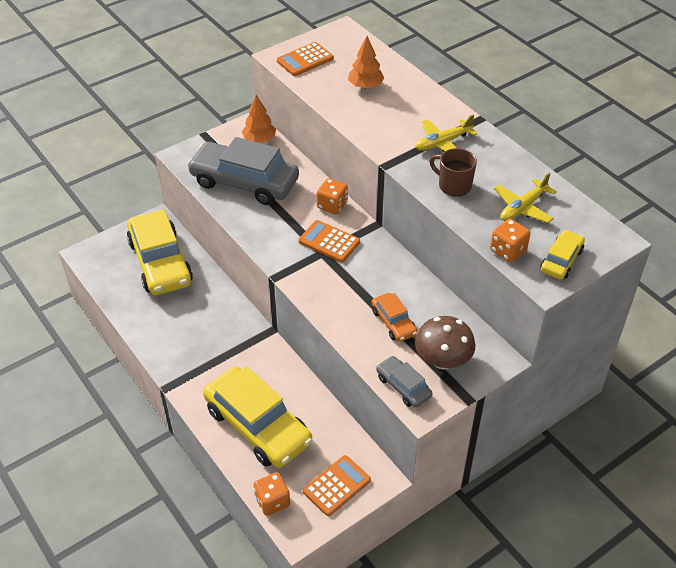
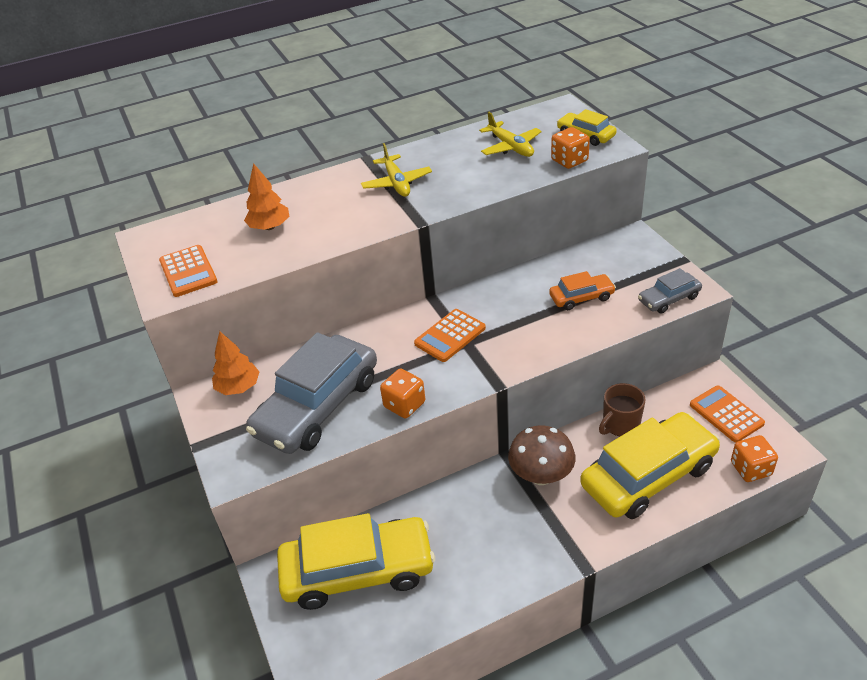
camera: 75 degrees left, 5 degrees down
orange dice [317,178,348,215] -> orange dice moved to [380,368,425,418]
brown mushroom [415,316,475,370] -> brown mushroom moved to [508,425,575,485]
brown mug [429,148,477,197] -> brown mug moved to [599,383,646,436]

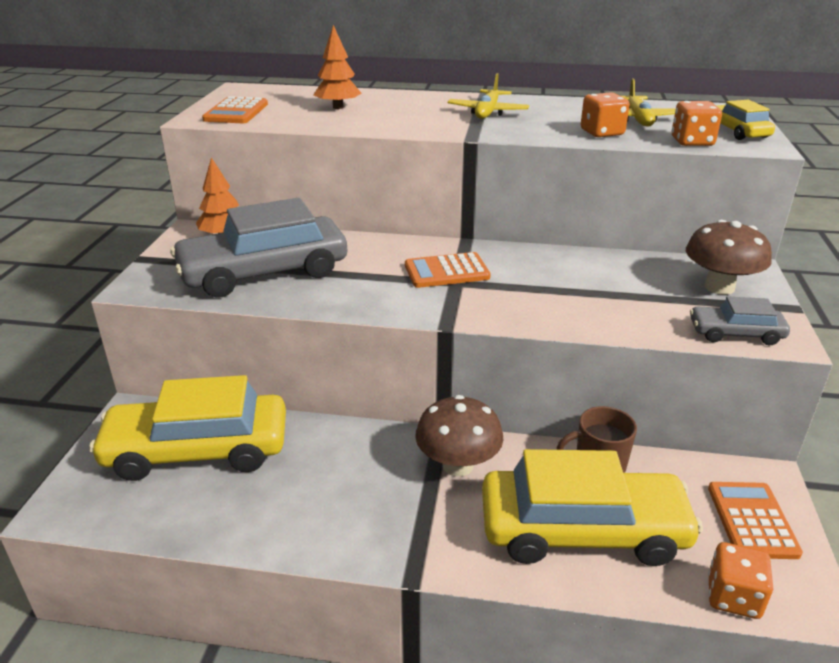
camera: 30 degrees right, 10 degrees down
yellow car [277,513,435,610] -> yellow car turned 150 degrees clockwise [89,375,286,481]
orange dice [380,368,425,418] -> orange dice moved to [581,92,630,137]
orange car [549,271,616,310] -> none
none -> brown mushroom [686,220,772,295]

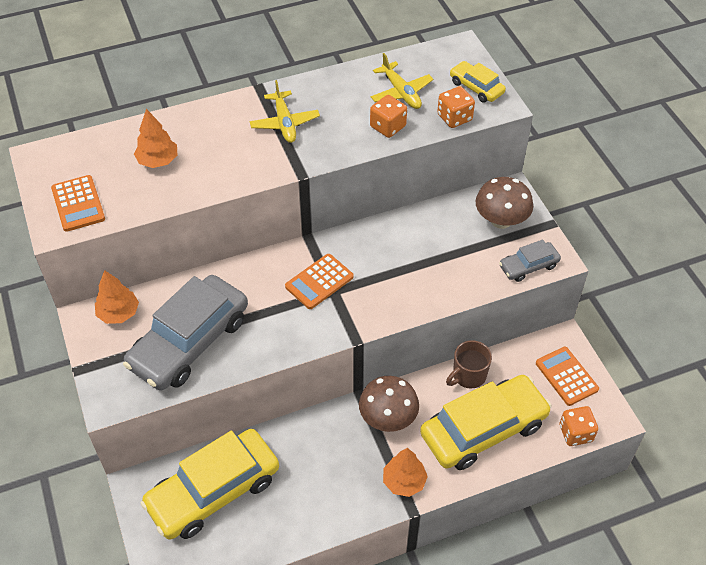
camera: 30 degrees left, 20 degrees up
none -> orange tree [383,448,428,497]

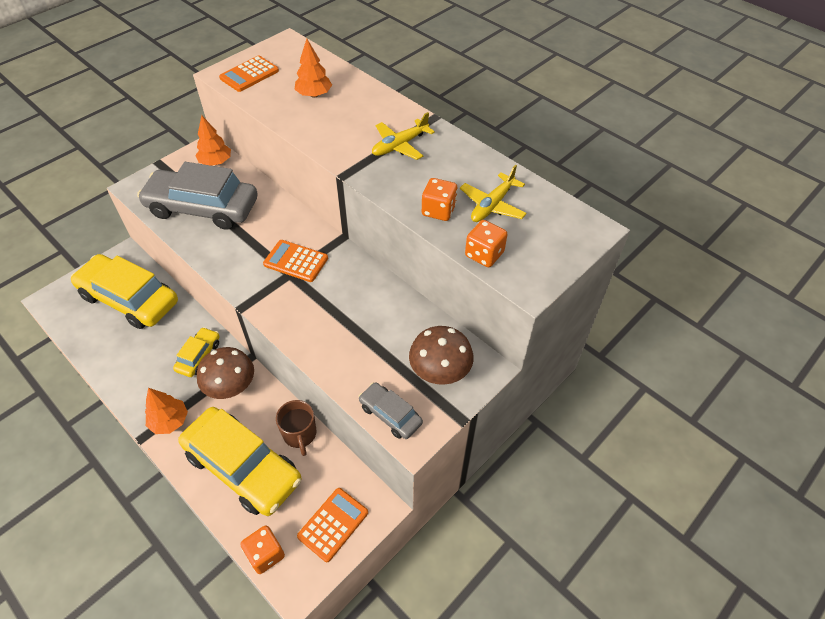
camera: 65 degrees right, 0 degrees up
brown mug [446,340,492,388] -> brown mug turned 135 degrees counterclockwise [276,400,316,456]
yellow car [450,61,506,103] -> yellow car moved to [173,327,220,377]

